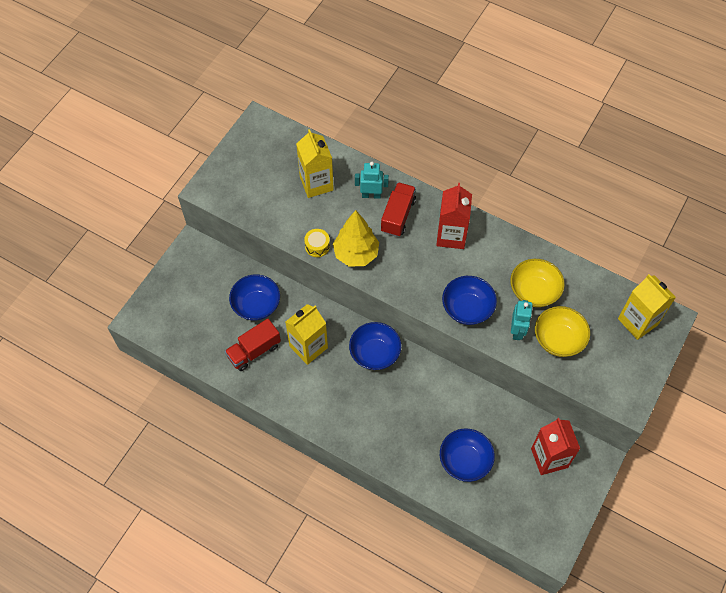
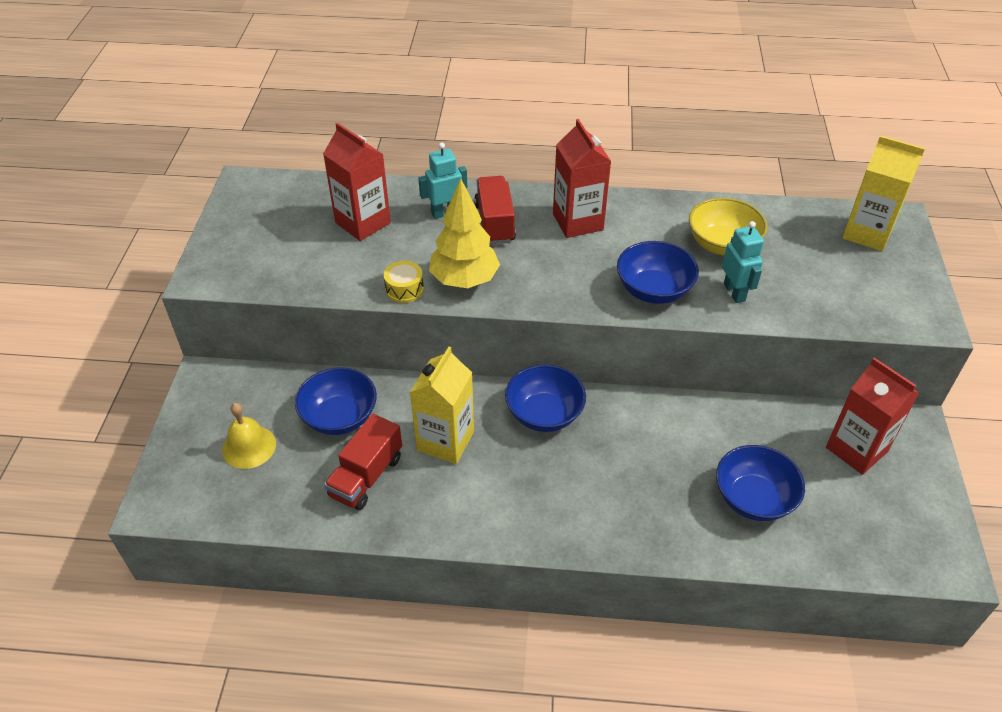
camera: 25 degrees left, 15 degrees down
yellow carton [296,129,334,198] -> red carton [323,123,391,241]
yellow bowl [535,306,590,357] -> none
none -> yellow bell [222,403,276,469]

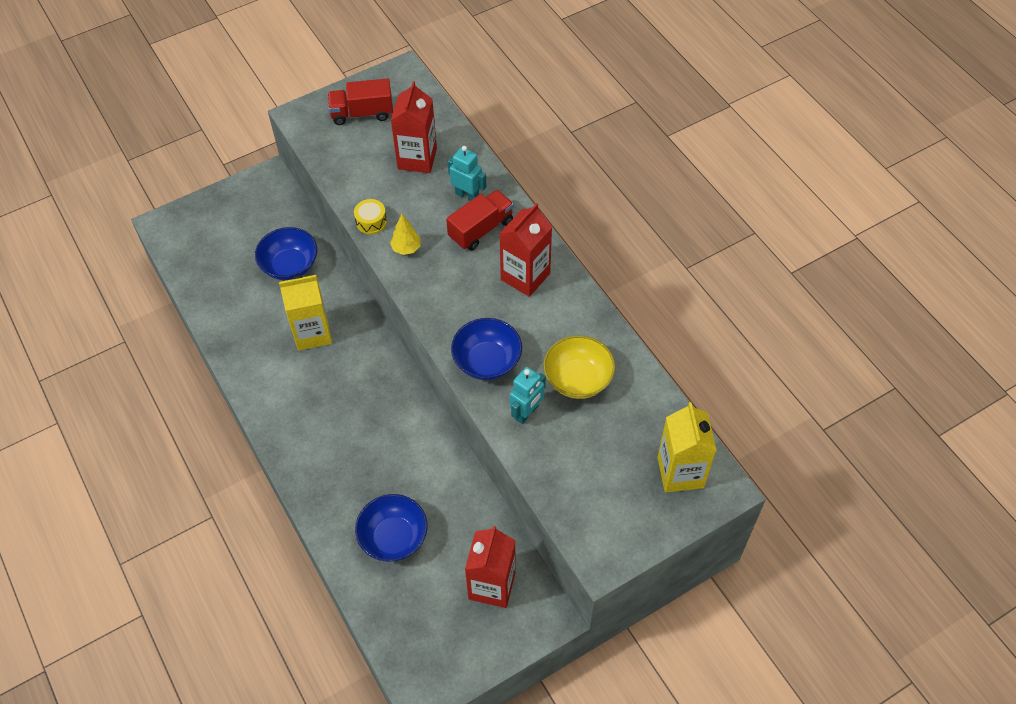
camera: 55 degrees right, 10 degrees up
yellow bell [222,403,276,469] -> none
red truck [324,414,402,510] -> red truck moved to [328,78,393,125]
yellow tree [429,178,500,288] -> yellow tree [390,214,421,255], size x0.53
blue bowl [505,365,586,432] -> none

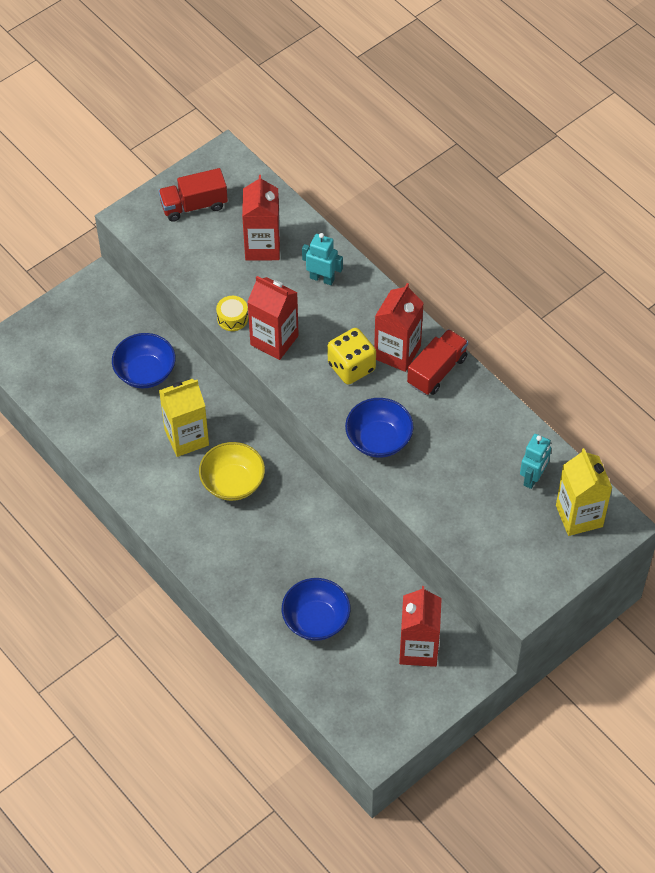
camera: 10 degrees left, 0 degrees up
yellow tree [390,214,421,255] -> red carton [247,276,299,360]
red truck [446,190,514,251] -> red truck moved to [407,329,468,395]
turquoise robot [510,367,546,424] -> turquoise robot moved to [520,434,551,489]
yellow bowl [543,335,615,399] -> yellow bowl moved to [199,442,265,501]
none -> yellow dice [328,328,376,385]

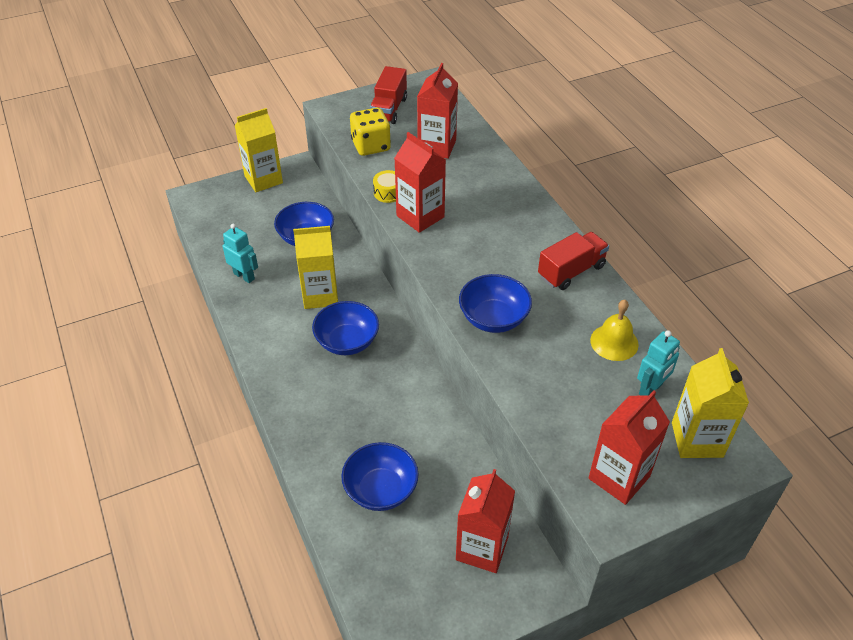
camera: 15 degrees right, 10 degrees down
red truck [158,168,228,222] -> red truck turned 75 degrees counterclockwise [370,66,407,124]
yellow bowl [199,442,265,501] -> blue bowl [312,301,379,355]
turquoise robot [302,233,343,285] -> turquoise robot moved to [223,224,258,283]
yellow dice [328,328,376,385] -> yellow dice moved to [350,108,391,156]
red carton [374,283,424,372] -> red carton moved to [589,391,670,505]
none -> yellow carton [234,108,283,192]
none -> yellow bell [590,300,639,361]

